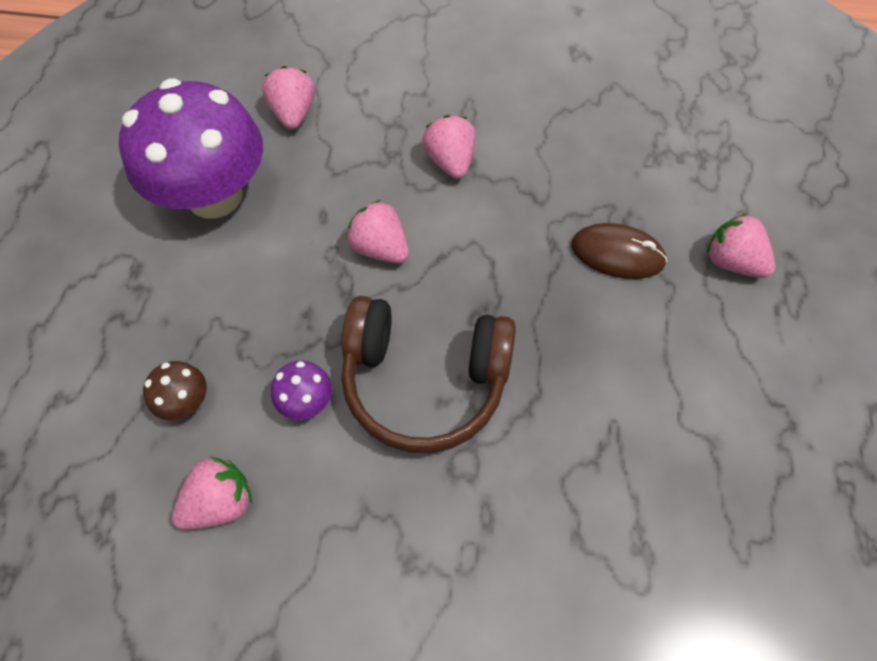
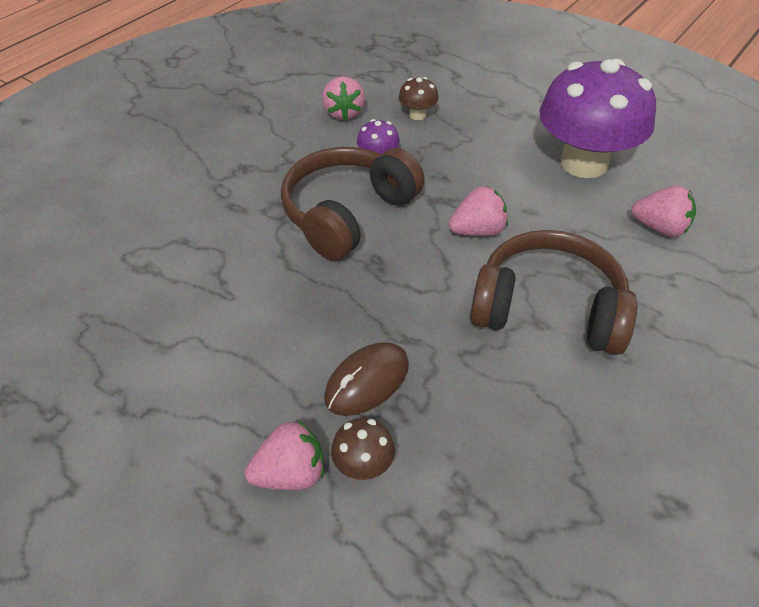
camera: 120 degrees right, 15 degrees down
pink strawberry [422,115,475,179] -> brown headphones [470,230,637,355]
none -> brown mushroom [331,418,395,480]

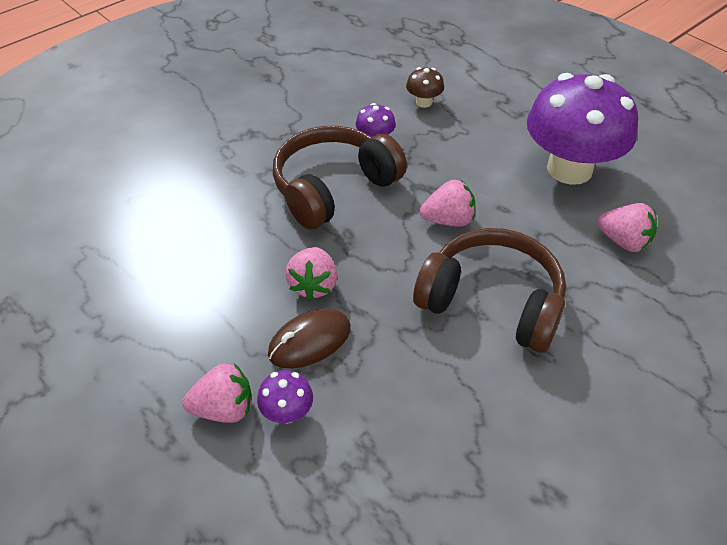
camera: 10 degrees right, 0 degrees up
pink strawberry [322,76,365,121] -> pink strawberry moved to [285,247,337,300]
brown mushroom [331,418,395,480] -> purple mushroom [257,370,313,424]

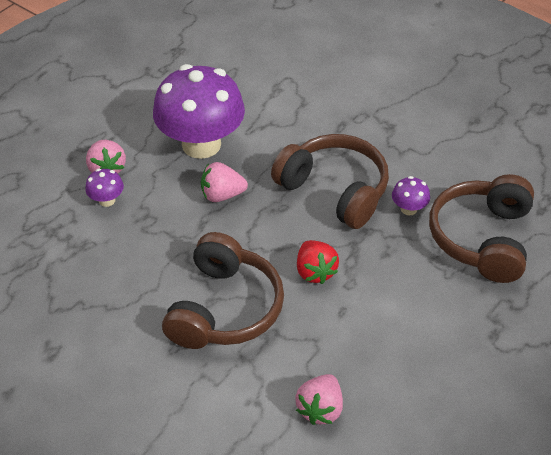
camera: 80 degrees right, 0 degrees up
brown mouse [268,309,351,368] -> none
brown mushroom [406,67,444,108] -> brown headphones [429,174,534,283]
pink strawberry [420,180,475,227] -> red strawberry [297,240,339,284]
purple mushroom [527,73,638,185] -> purple mushroom moved to [153,64,245,159]

